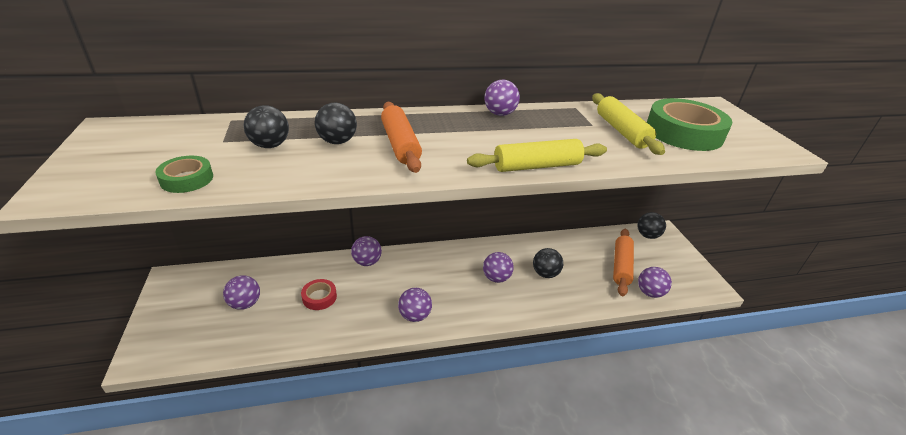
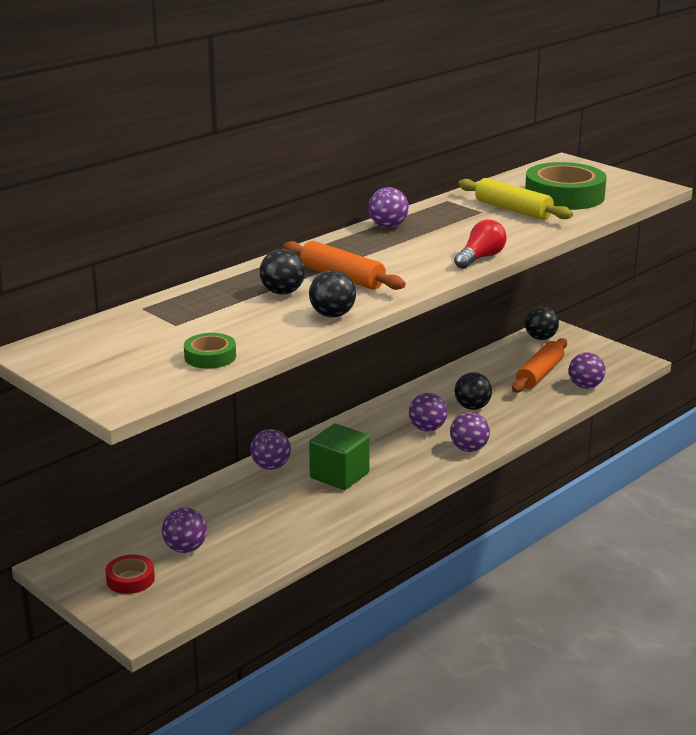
camera: 30 degrees left, 10 degrees down
black ball [244,105,289,148] -> black ball moved to [309,270,356,317]
red tape [301,279,337,310] -> red tape moved to [105,555,155,594]
purple ball [398,288,432,322] -> purple ball moved to [450,412,490,452]
yellow rolling pin [467,139,607,172] -> red light bulb [454,219,506,269]
orange rolling pin [613,229,634,296] -> orange rolling pin turned 45 degrees clockwise [512,338,567,393]
none -> green cube [309,424,370,490]

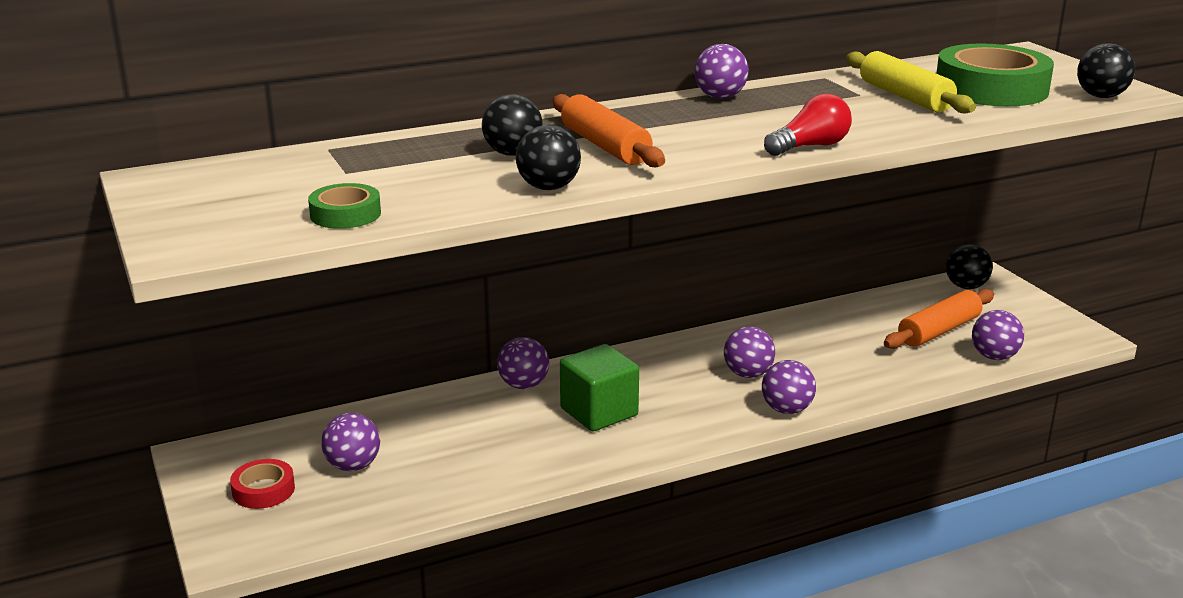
camera: 20 degrees right, 0 degrees up
black ball [455,372,492,410] -> black ball moved to [1077,43,1135,98]

